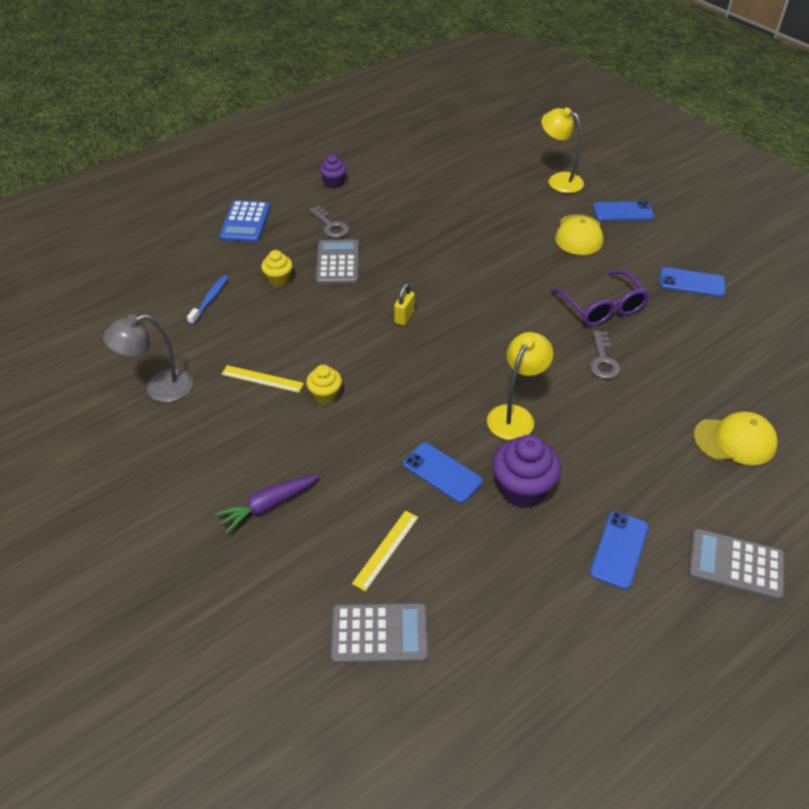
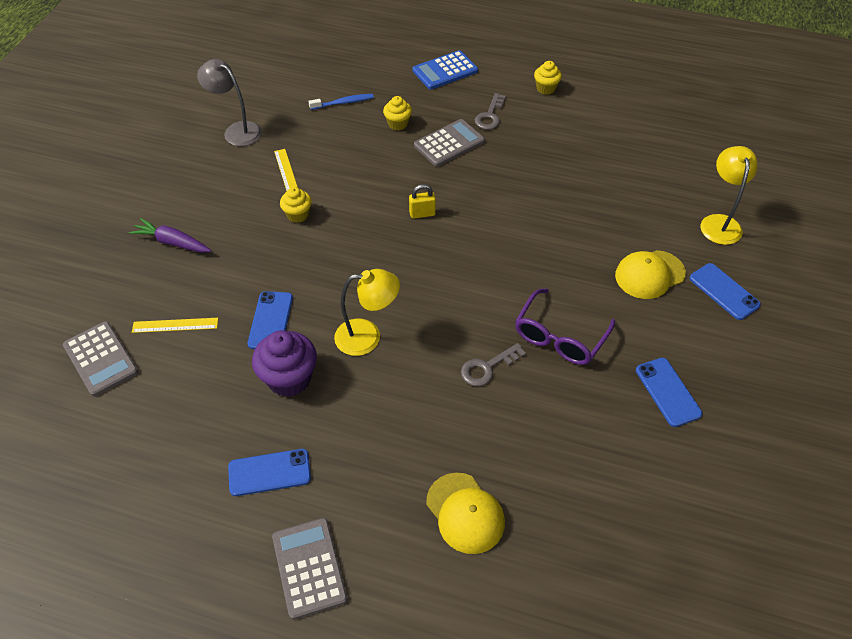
camera: 55 degrees right, 5 degrees up
purple cupcake [319,155,347,188] -> yellow cupcake [534,61,562,95]

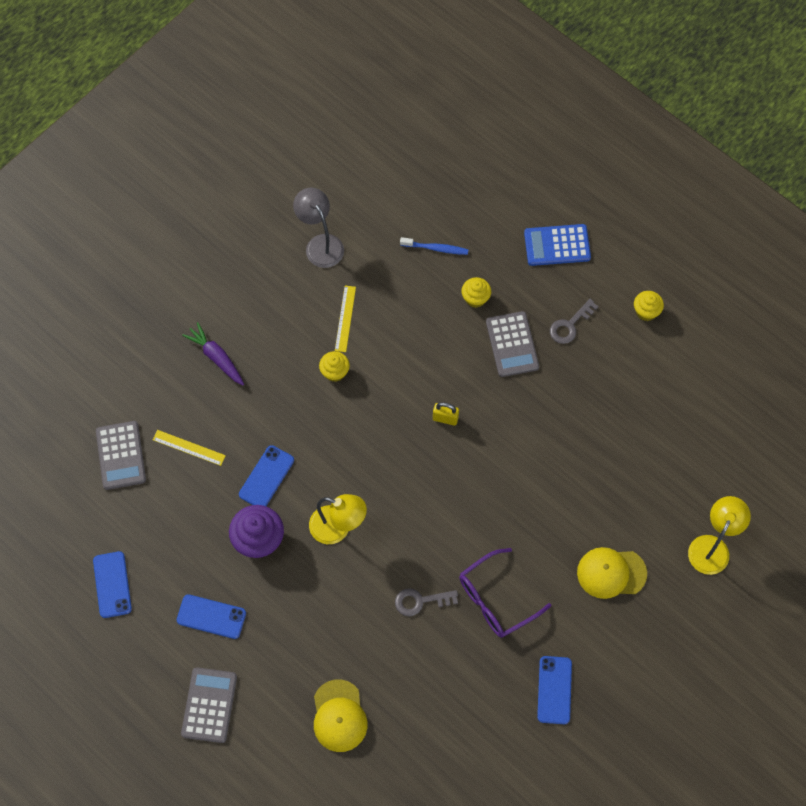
camera: 25 degrees right, 15 degrees up
grey calculator [414,119,485,167] -> grey calculator turned 90 degrees clockwise [486,311,539,377]
blue phone [690,263,761,320] -> blue phone moved to [93,551,132,618]

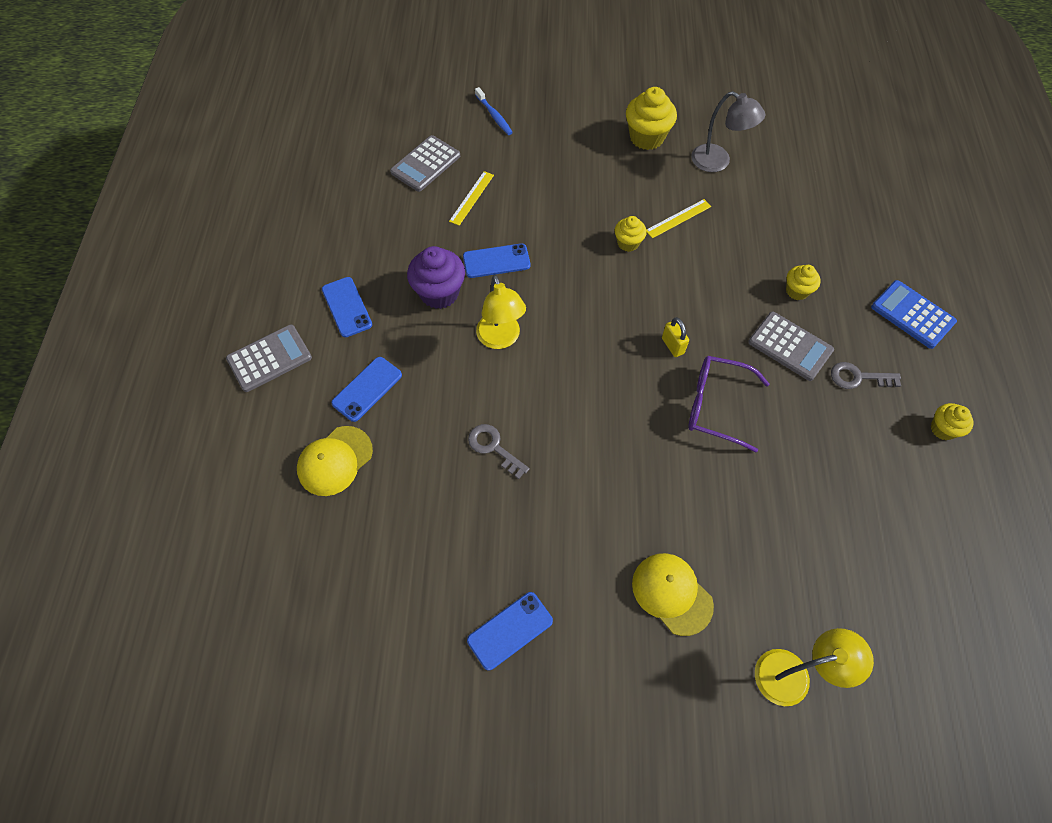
camera: 50 degrees right, 5 degrees down
blue phone [93,551,132,618] -> blue phone moved to [331,357,402,422]
yellow ruler [153,430,226,466] -> yellow ruler turned 45 degrees clockwise [449,171,494,226]
purple carrot [182,322,244,386] -> none
grey lamp [293,188,344,268] -> grey lamp turned 105 degrees clockwise [691,91,765,172]
blue toothbrush [400,237,469,255] -> blue toothbrush moved to [475,87,513,135]
purple glasses [459,548,551,638] -> purple glasses moved to [688,356,770,452]
grey calculator [486,311,539,377] -> grey calculator turned 90 degrees counterclockwise [748,312,834,381]
none -> yellow cupcake [626,87,677,150]

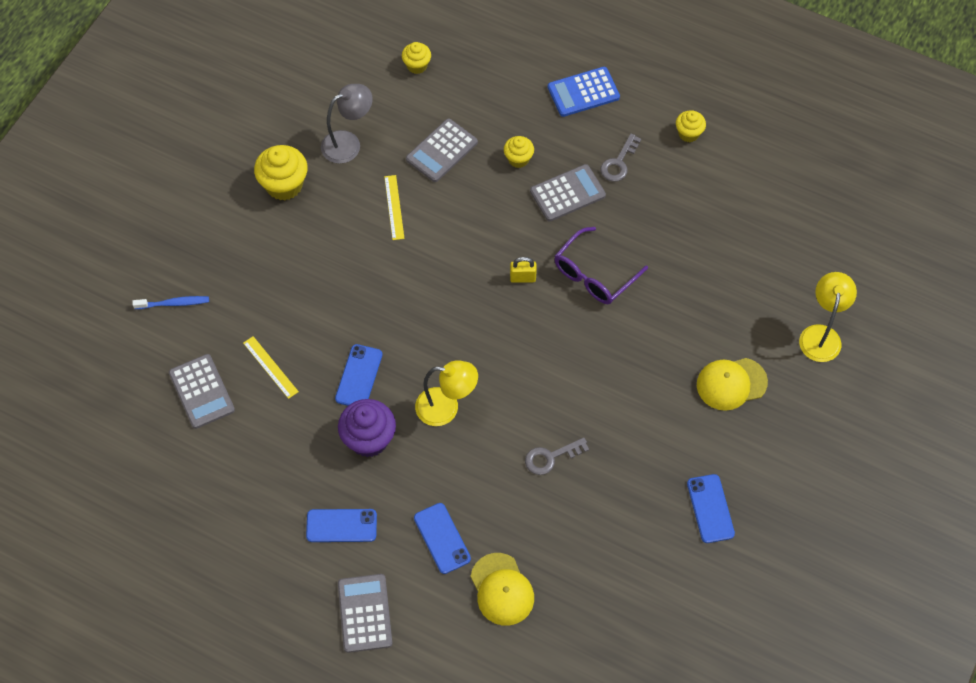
camera: 65 degrees left, 0 degrees up
yellow cupcake [615,216,647,252] -> yellow cupcake moved to [402,42,431,74]
none -> grey calculator [406,118,478,182]

